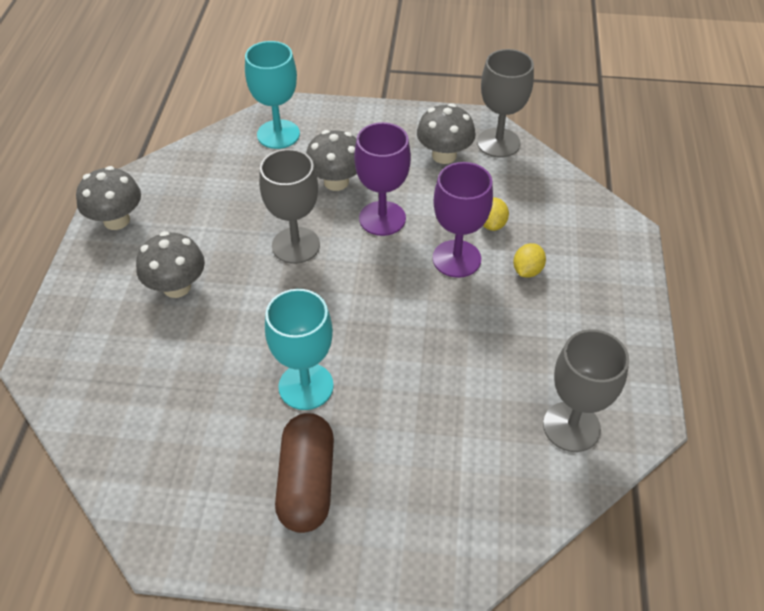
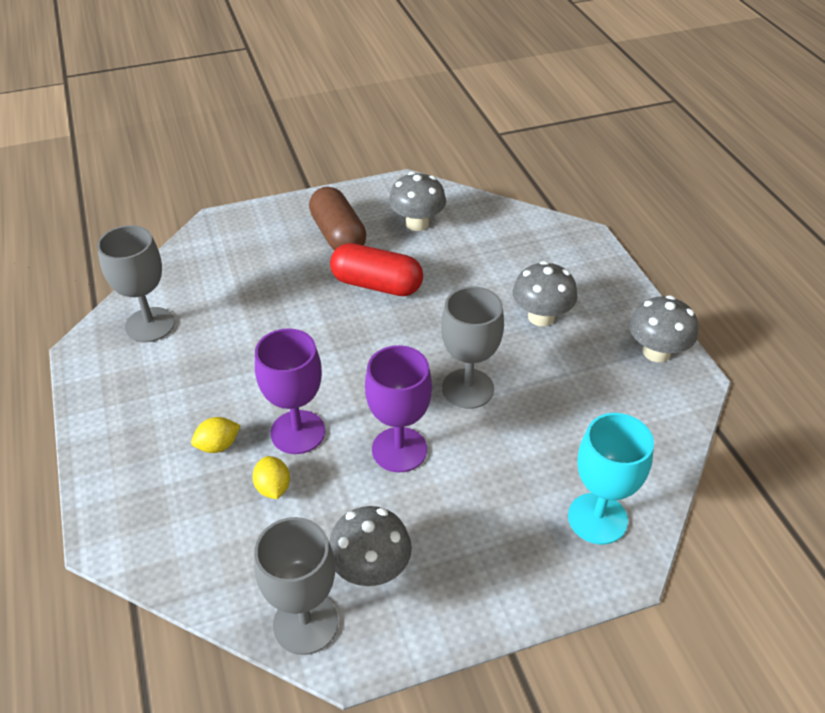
camera: 155 degrees right, 5 degrees down
turquoise goblet [265,289,334,410] -> red capsule [330,243,423,296]
grey mushroom [306,130,357,191] -> grey mushroom moved to [389,172,446,231]
yellow lemon [513,243,546,278] -> yellow lemon turned 60 degrees clockwise [191,417,241,453]

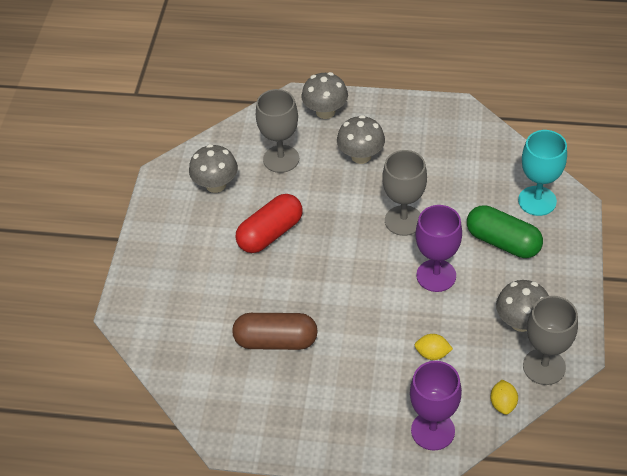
camera: 60 degrees left, 5 degrees up
grey goblet [97,225,175,342] -> grey goblet moved to [256,89,299,173]
yellow lemon [191,417,241,453] -> yellow lemon moved to [490,380,518,415]
purple goblet [255,328,325,454] -> purple goblet moved to [410,361,462,451]
brown capsule [309,187,366,251] -> brown capsule moved to [232,313,318,350]
grey mushroom [629,295,698,362] -> grey mushroom moved to [301,72,348,119]
none -> green capsule [467,205,543,258]

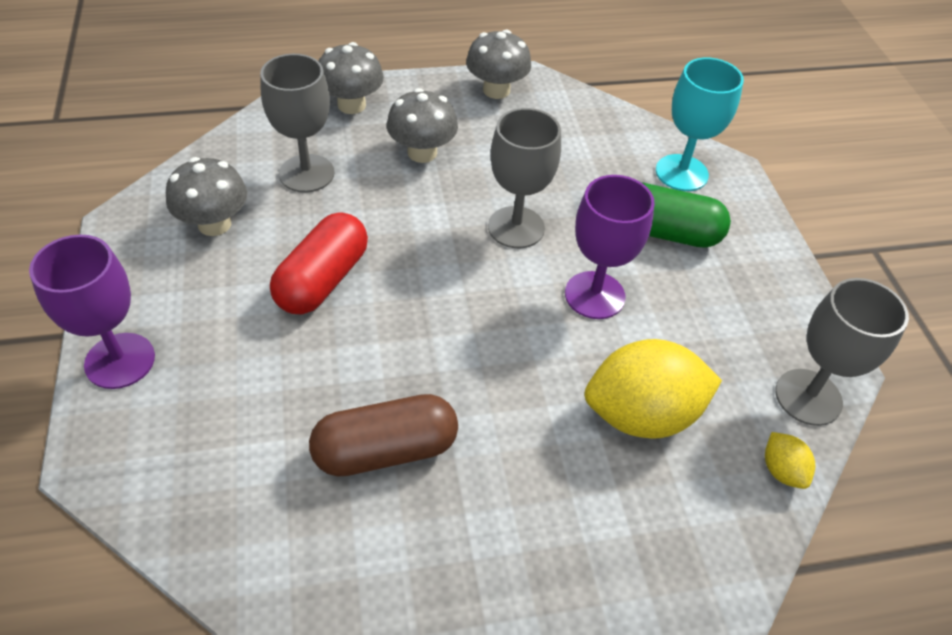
camera: 25 degrees left, 0 degrees up
purple goblet [410,361,462,451] -> purple goblet moved to [29,235,155,389]
yellow lemon [415,334,453,360] -> yellow lemon [585,339,722,439], size x2.22
grey mushroom [496,280,549,332] -> grey mushroom moved to [466,30,531,99]

